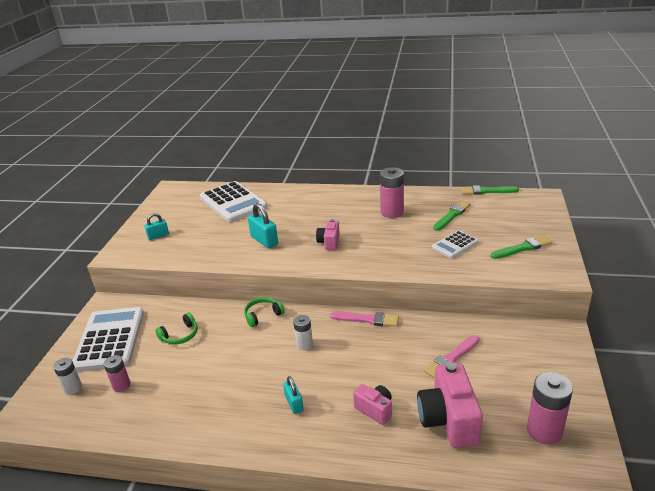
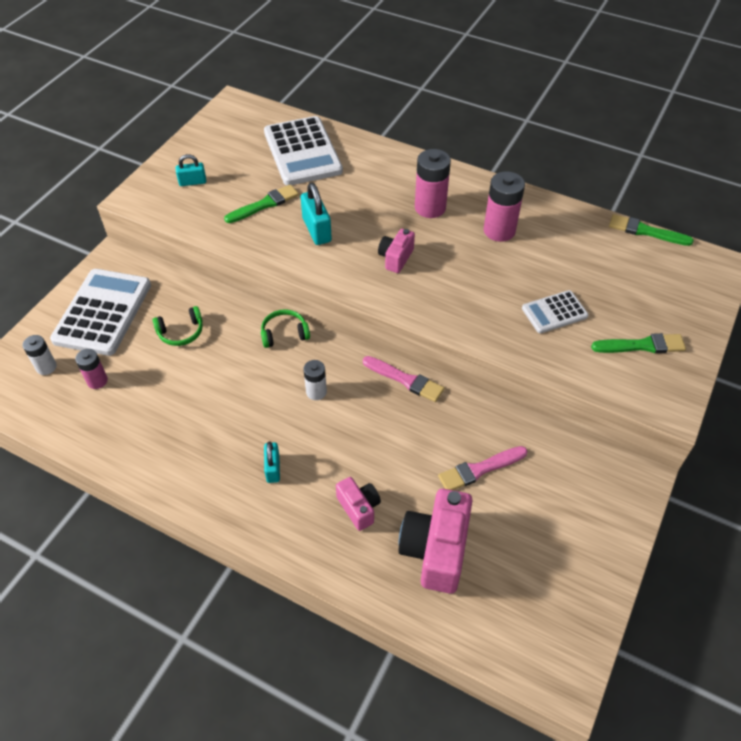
camera: 15 degrees right, 20 degrees up
green brush [433,200,471,231] -> green brush moved to [224,184,299,223]
pink battery [527,372,573,445] -> pink battery moved to [415,149,451,218]

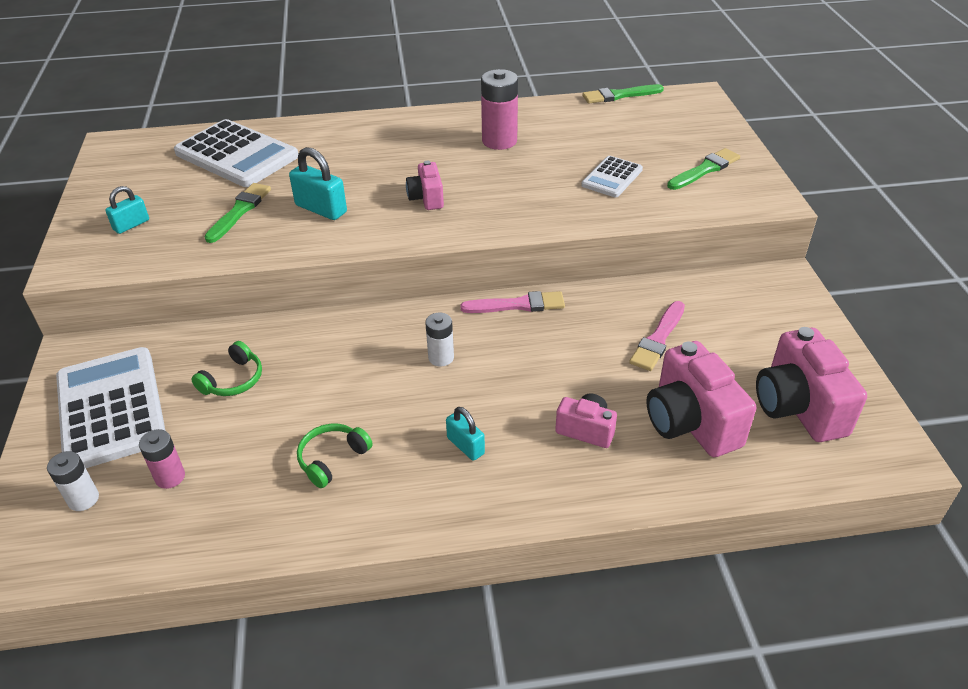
camera: 35 degrees left, 10 degrees down
green headphones [261,309,310,348] -> green headphones moved to [297,423,373,488]
pink battery [415,149,451,218] -> none
none -> pink camera [756,327,867,442]

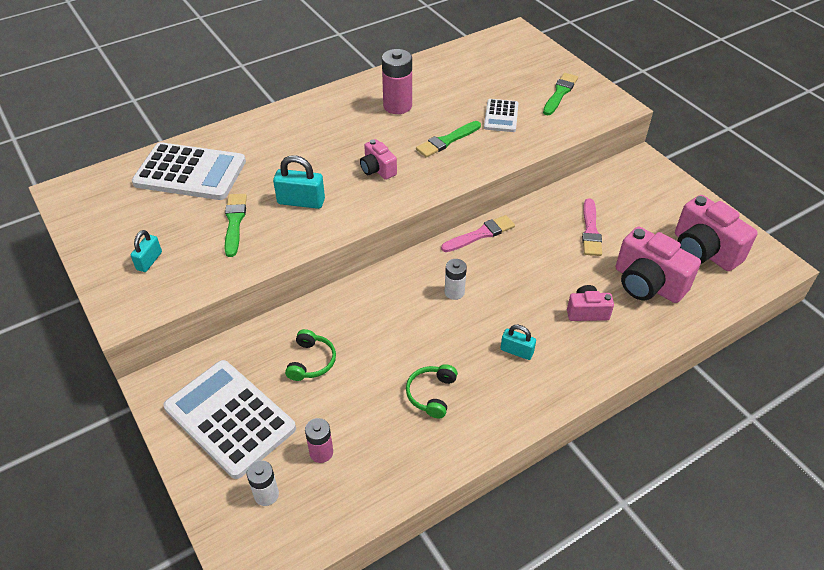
camera: 25 degrees left, 5 degrees up
green brush [582,84,664,103] -> green brush moved to [416,121,481,157]

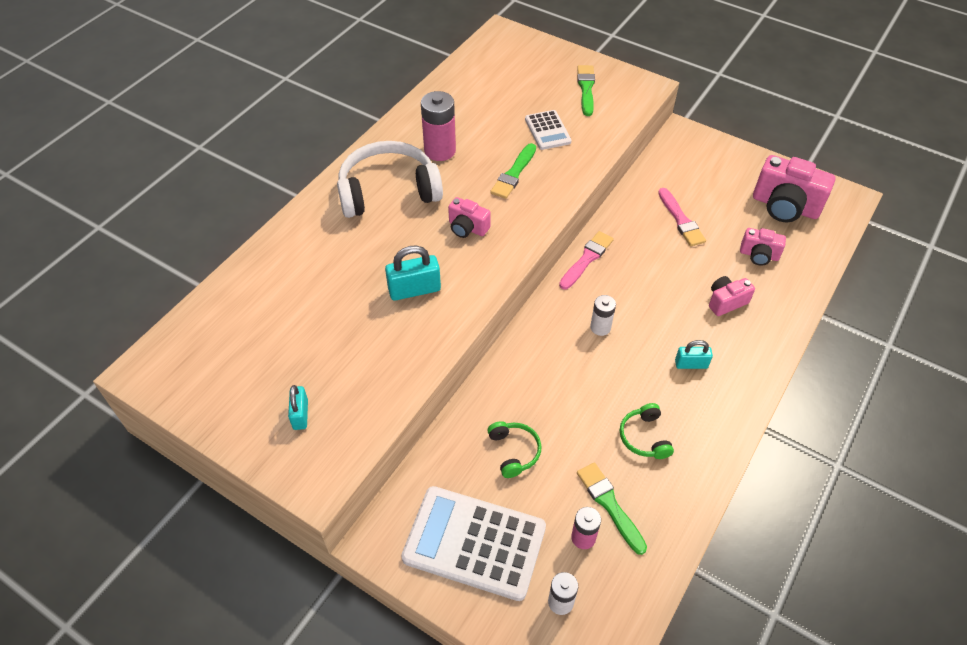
camera: 25 degrees left, 5 degrees up
white calculator [132,142,246,200] -> none
green brush [225,194,247,257] -> green brush moved to [577,462,647,555]
pink camera [616,227,701,303] -> pink camera [740,228,786,266], size x0.55
none -> white headphones [337,141,443,218]

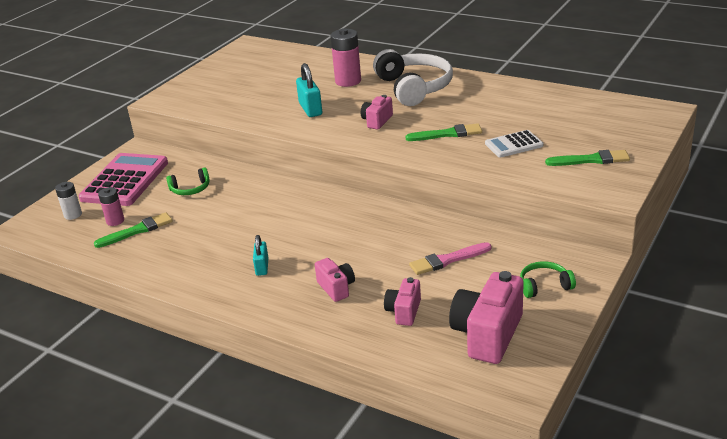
camera: 90 degrees right, 20 degrees down
turquoise padlock [288,385,308,430] -> none
white calculator [401,486,546,601] -> pink calculator [79,153,168,206]
pink battery [421,91,456,161] -> pink battery moved to [331,28,361,87]
green brush [490,143,536,199] -> green brush turned 150 degrees clockwise [405,123,482,141]
pink brush [559,231,614,290] -> none
white battery [590,295,616,336] -> none
green headphones [620,403,674,459] -> green headphones moved to [520,261,576,298]

